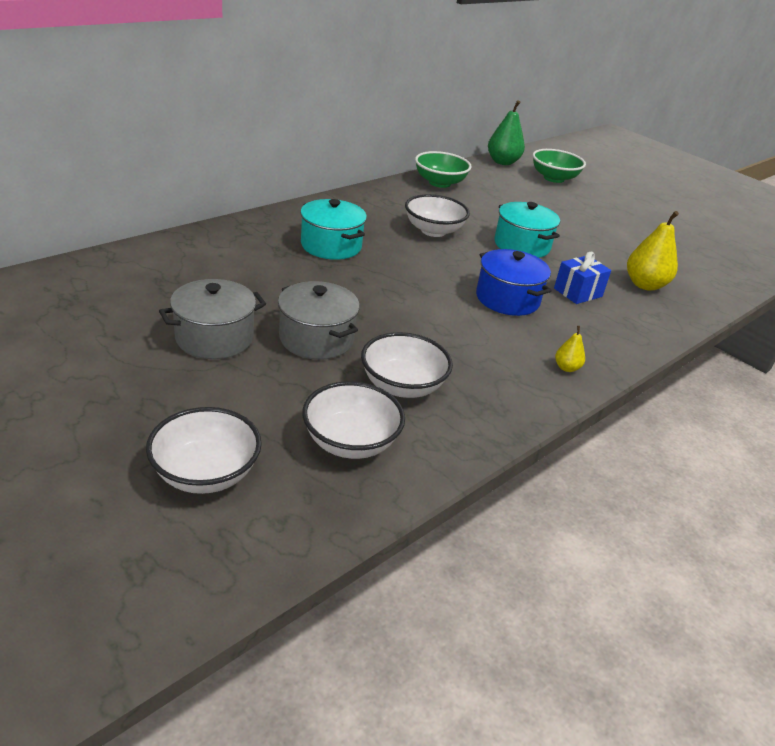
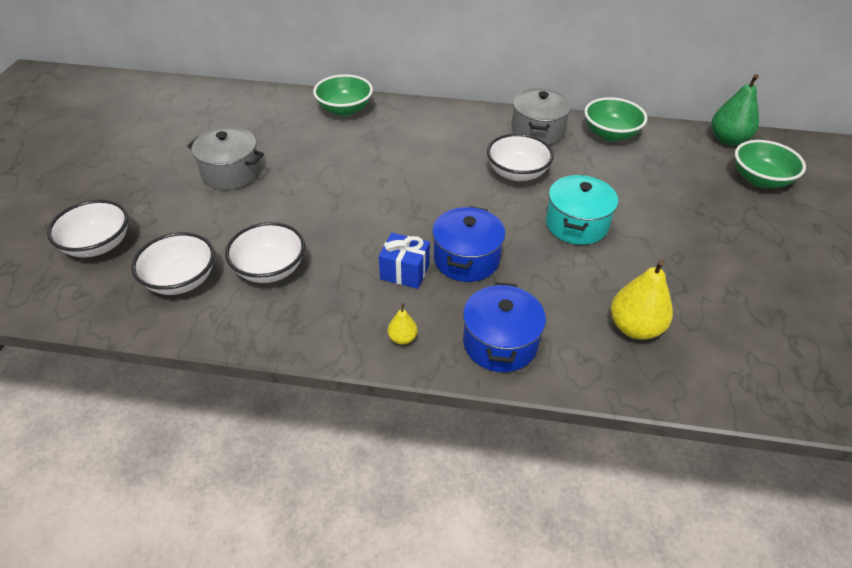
camera: 55 degrees right, 10 degrees up
grey pot [278,281,360,360] -> grey pot moved to [511,88,571,145]
turquoise pot [300,199,367,260] -> none
blue gift [554,252,611,304] -> blue gift moved to [379,233,430,289]
none -> green bowl [313,74,373,116]
none -> blue pot [463,282,546,372]

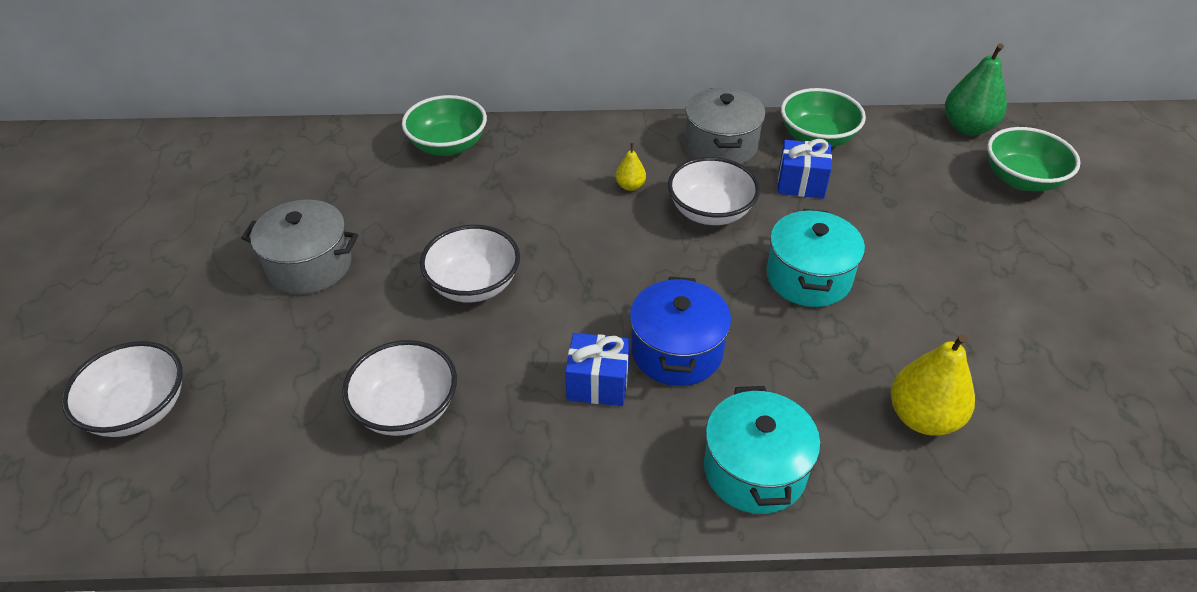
camera: 10 degrees left, 0 degrees up
white bowl [131,232,215,295] -> white bowl moved to [420,225,520,302]
yellow pear [388,303,417,345] -> yellow pear moved to [615,143,646,191]
blue pot [463,282,546,372] -> turquoise pot [704,386,821,514]
none -> blue gift [778,139,832,199]

